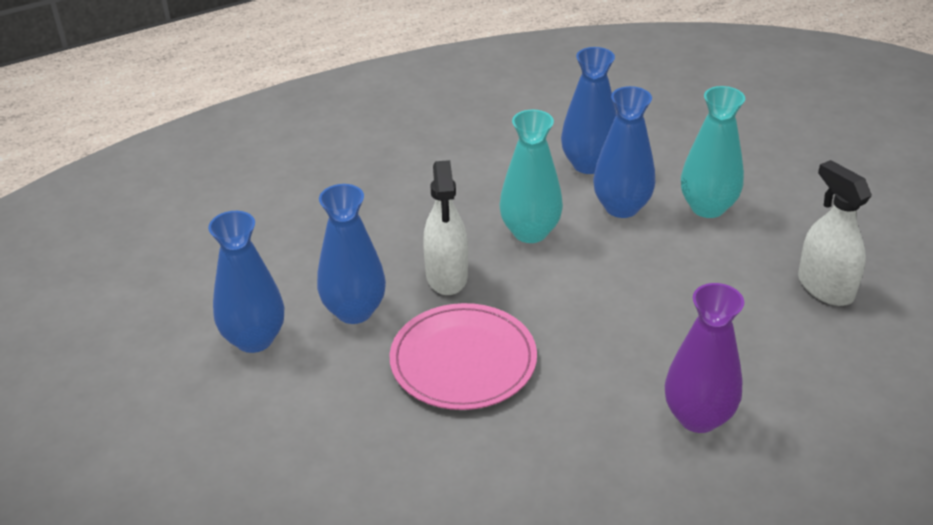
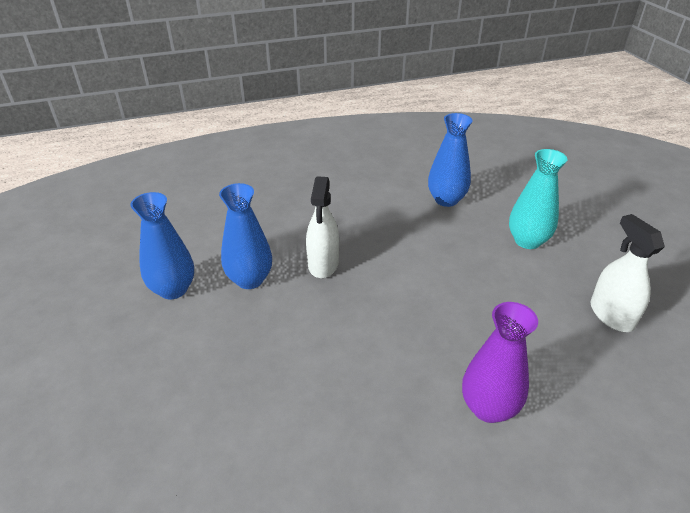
camera: 10 degrees right, 0 degrees up
pink plate [390,303,537,410] -> none
turquoise vase [499,110,563,243] -> none
blue vase [593,86,655,218] -> none

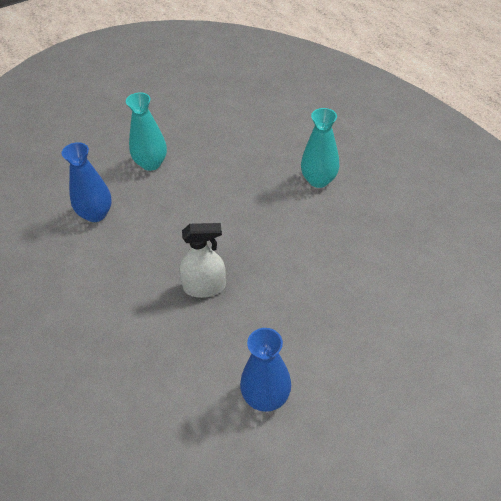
camera: 100 degrees left, 10 degrees up
blue vase [219,183,272,289] -> none
purple vase [462,302,538,423] -> turquoise vase [301,108,339,188]
white spray bottle [591,214,665,332] -> none

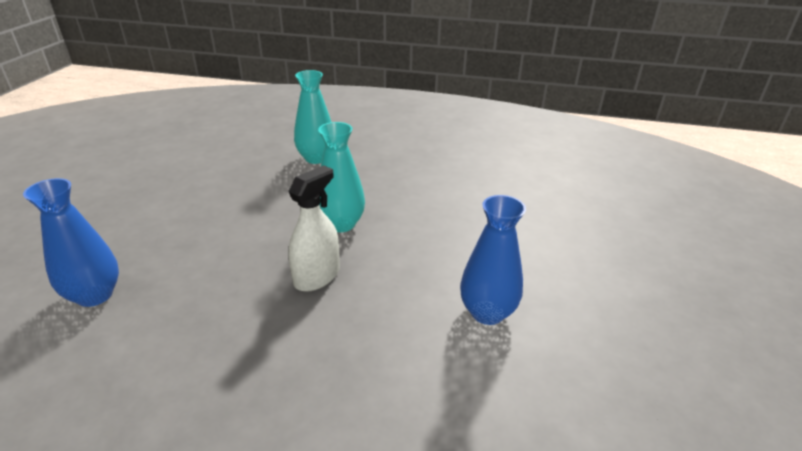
camera: 50 degrees left, 15 degrees down
turquoise vase [126,92,167,171] -> turquoise vase moved to [318,122,365,232]

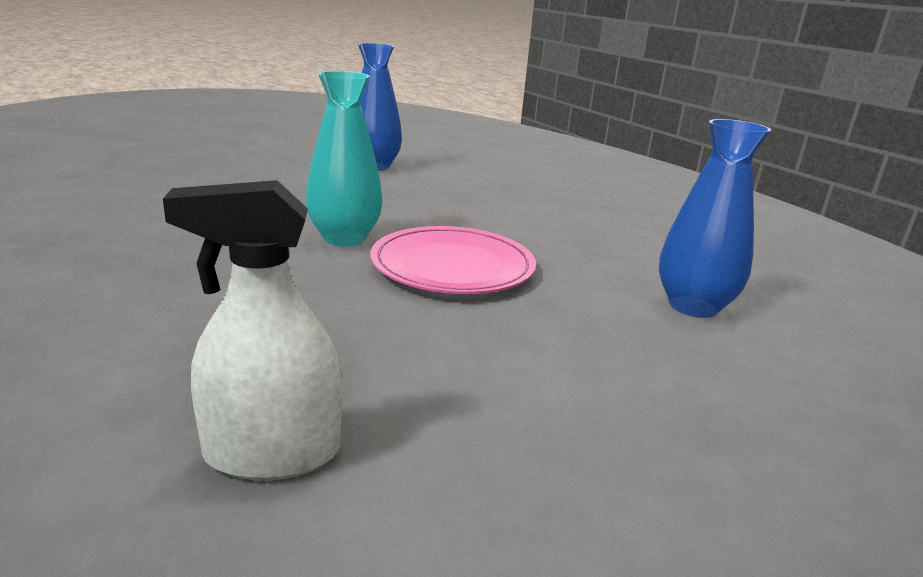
camera: 135 degrees left, 10 degrees down
white spray bottle [288,165,340,292] -> white spray bottle moved to [163,180,342,480]
turquoise vase [294,70,331,164] -> none
none -> pink plate [370,226,536,294]

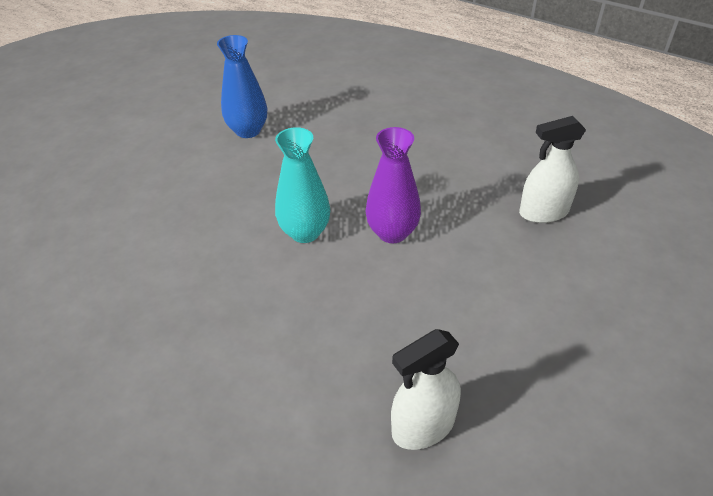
camera: 20 degrees left, 20 degrees up
pink plate [370,226,536,294] -> purple vase [365,127,421,243]
blue vase [659,119,771,318] -> white spray bottle [519,116,586,223]

